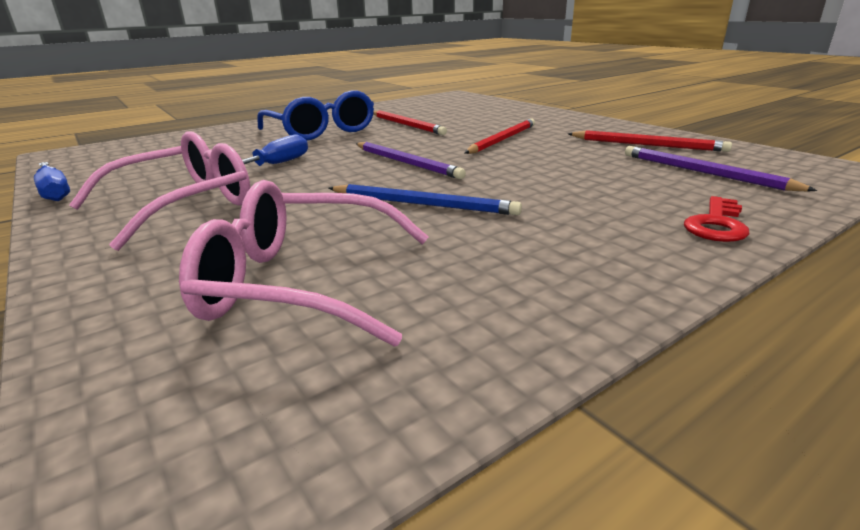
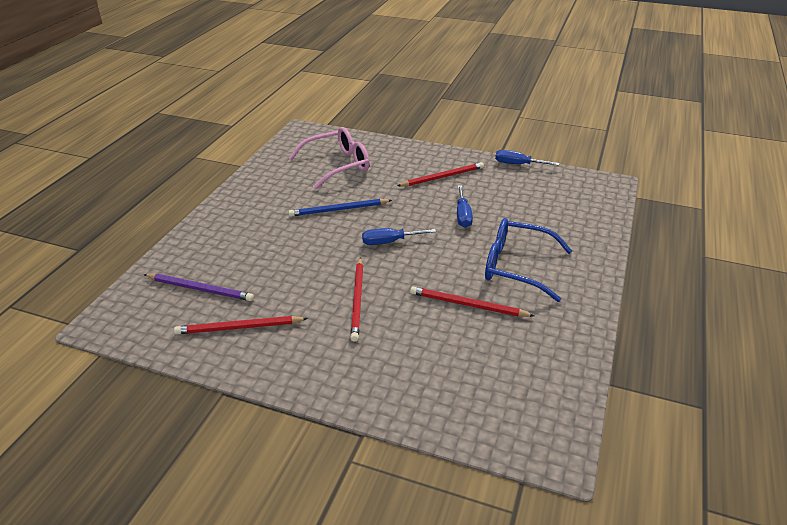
camera: 145 degrees right, 10 degrees up
pink glasses [69,131,251,251] -> red pencil [397,162,484,186]
purple pencil [356,142,466,179] -> blue screwdriver [362,228,436,245]
red key [684,196,750,242] -> none

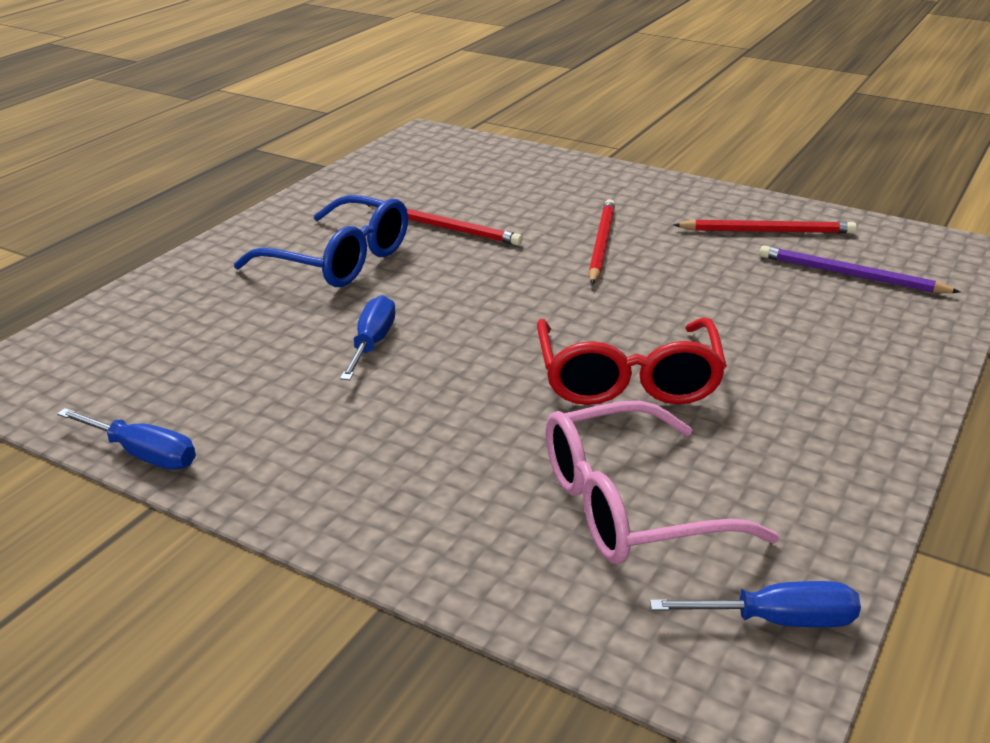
camera: 170 degrees left, 5 degrees down
blue pencil [289,199,392,217] -> red glasses [537,318,727,405]
blue screwdriver [362,228,436,245] -> blue screwdriver moved to [650,581,861,627]
red pencil [397,162,484,186] -> none

